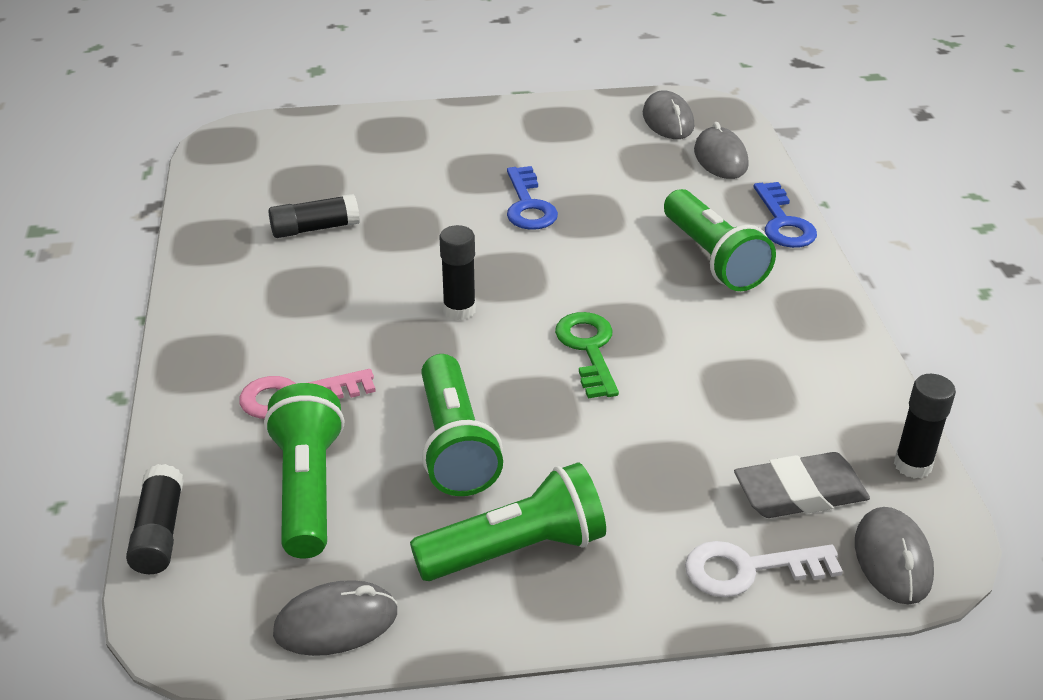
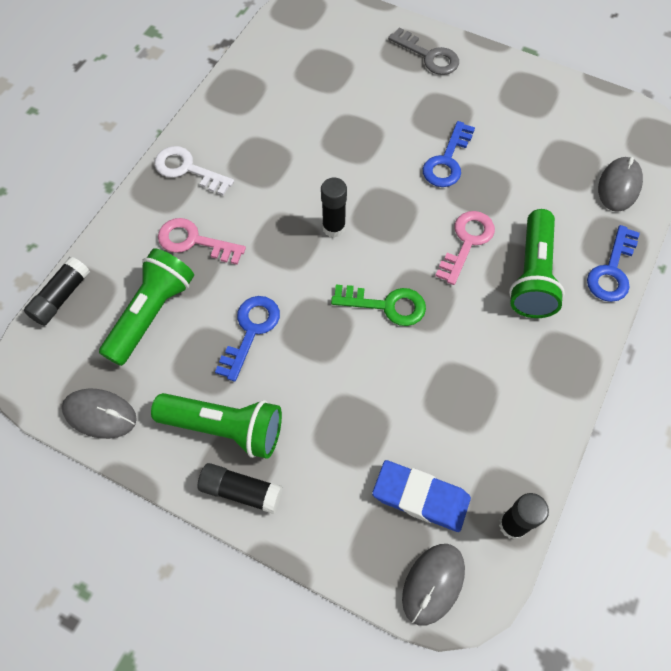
camera: 35 degrees right, 25 degrees up
black glue stick [268,194,360,238] -> black glue stick moved to [198,463,282,514]
green flashlight [421,354,503,496] -> blue key [215,296,280,382]
green key [555,312,619,398] -> green key turned 75 degrees clockwise [331,285,426,326]
grey mouse [643,90,694,139] -> none
white key [685,541,843,597] -> white key moved to [155,146,234,196]
grey eraser [734,452,870,518] -> blue eraser [372,460,471,532]
none -> grey key [388,27,459,75]
none -> pink key [435,211,495,285]

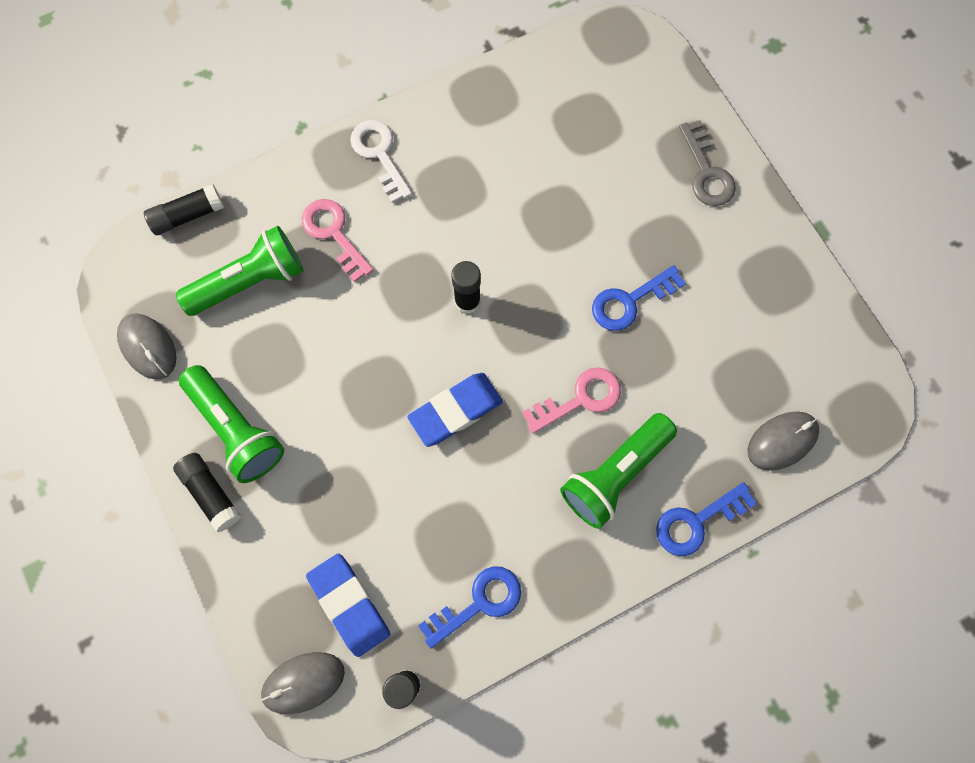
camera: 35 degrees right, 10 degrees up
blue key [215,296,280,382] -> blue key moved to [418,566,521,648]
green key [331,285,426,326] -> blue eraser [407,373,503,447]

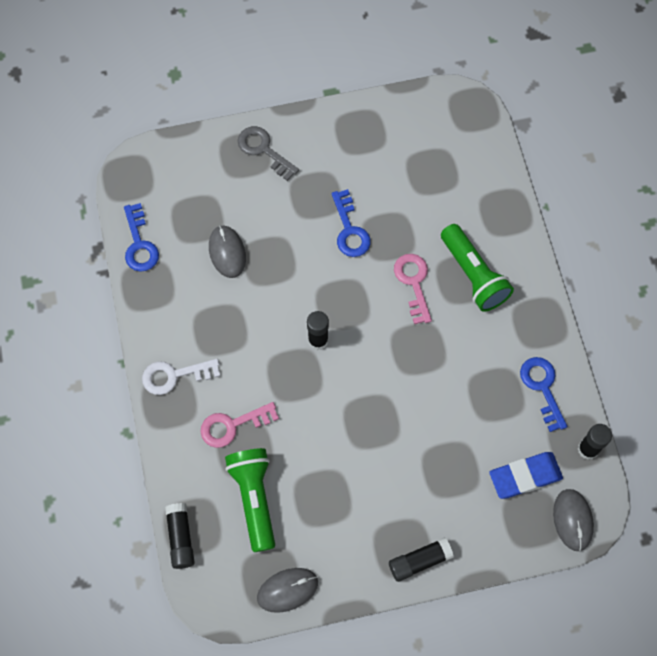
camera: 75 degrees left, 5 degrees down
green flashlight [179,365,284,483] -> none
blue eraser [407,373,503,447] -> none
blue key [656,482,757,556] -> blue key moved to [124,203,159,272]
grey key [679,120,736,206] -> grey key turned 135 degrees counterclockwise [238,126,299,181]
grey mouse [747,412,819,471] -> grey mouse moved to [209,225,246,278]

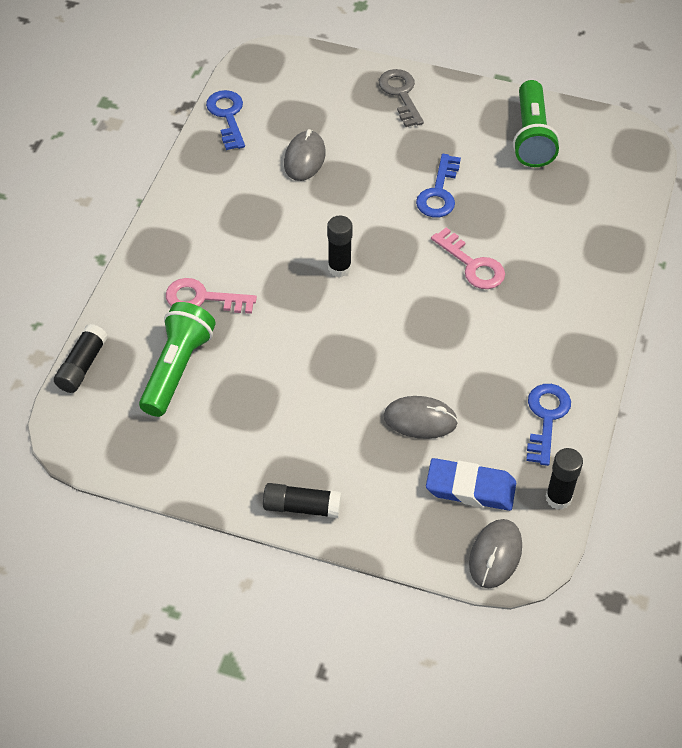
camera: 30 degrees right, 15 degrees down
blue key [124,203,159,272] -> blue key turned 150 degrees clockwise [206,90,245,150]
white key [142,359,220,395] -> none
grey mouse [257,568,318,613] -> grey mouse moved to [383,396,458,439]
pink key [394,254,432,324] -> pink key turned 120 degrees clockwise [431,227,505,289]
green flashlight [441,224,514,312] -> green flashlight moved to [513,80,560,167]

